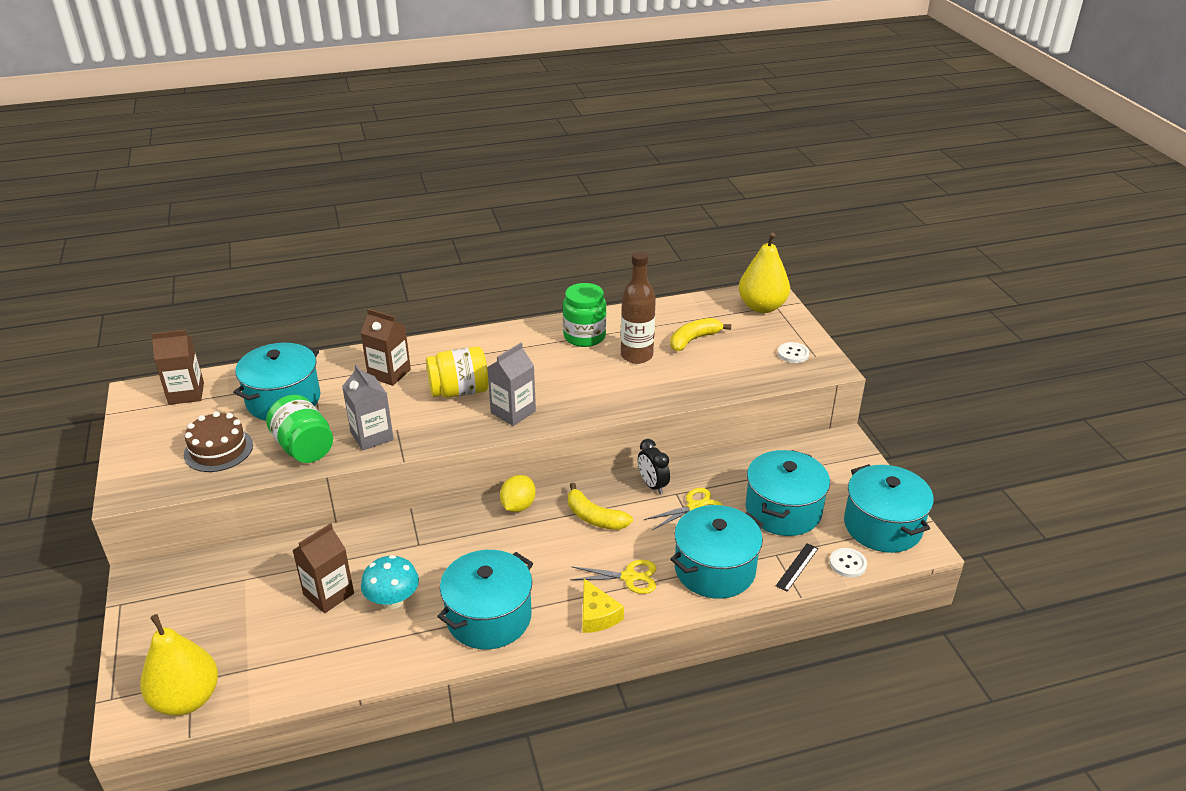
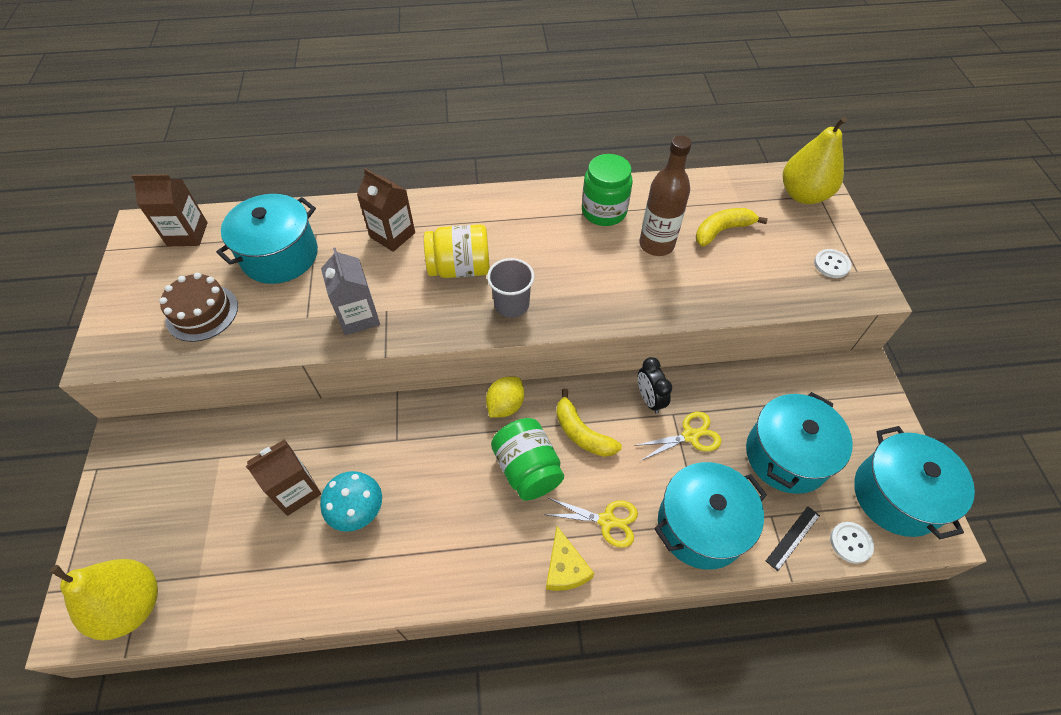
camera: 10 degrees right, 20 degrees up
green jar [266,395,333,463] -> green jar moved to [491,418,564,501]
turquoise pot [437,550,533,649] -> none
grey carton [487,343,536,426] -> grey cup [487,258,535,318]

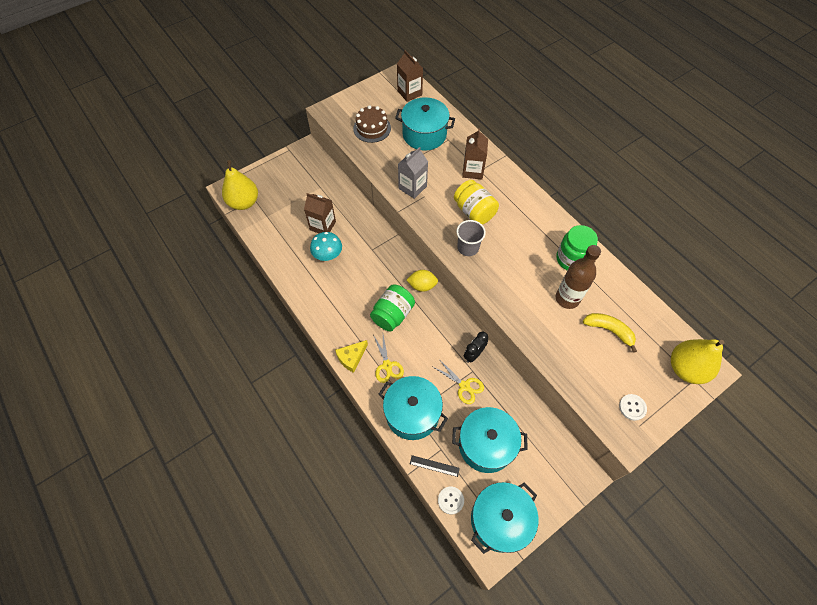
camera: 60 degrees right, 5 degrees up
yellow banana [556,389,622,457] -> none

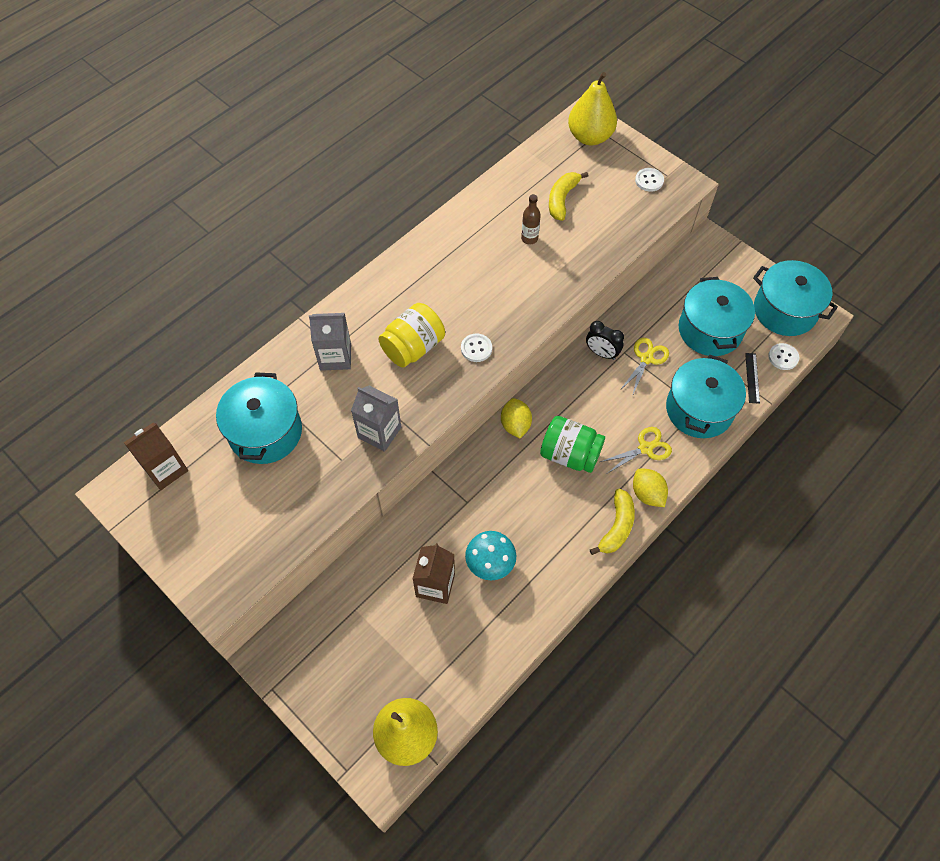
camera: 100 degrees left, 0 degrees up
yellow cheese [335,340,368,373] -> yellow lemon [633,468,668,507]
brown cake [353,105,391,143] -> none
grey cup [456,220,486,256] -> white button [461,333,492,362]
brown carton [462,128,488,179] -> grey carton [309,313,351,371]
green jar [556,225,598,271] -> none
brown bottle [556,245,601,309] -> brown bottle [521,194,541,245], size x0.55
none -> yellow banana [590,489,635,555]

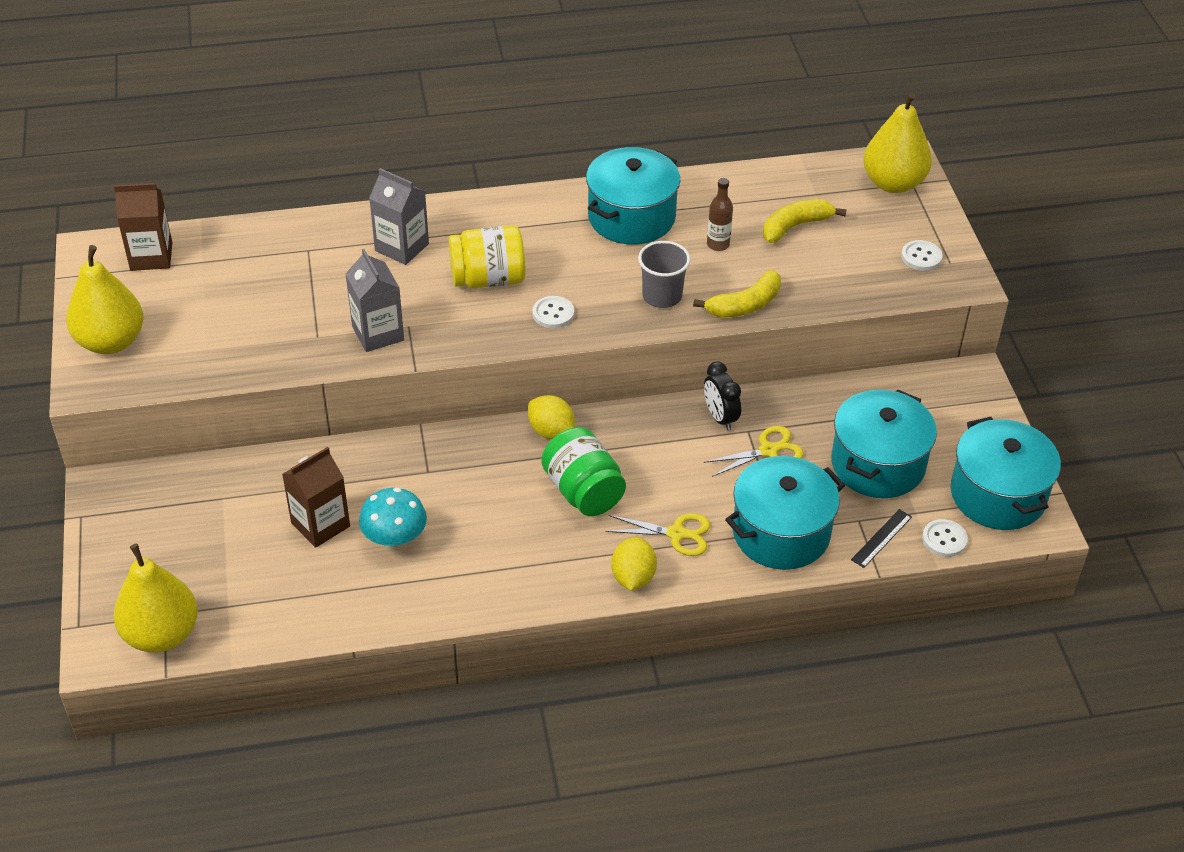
camera: 35 degrees right, 15 degrees down
turquoise pot [216,372,302,464] -> turquoise pot moved to [586,147,680,244]
yellow lemon [501,398,532,438] -> yellow lemon turned 75 degrees counterclockwise [528,395,575,439]
yellow banana [590,489,635,555] -> yellow banana moved to [693,270,781,318]
none -> yellow pear [66,245,143,354]
none -> grey cup [638,241,690,308]

